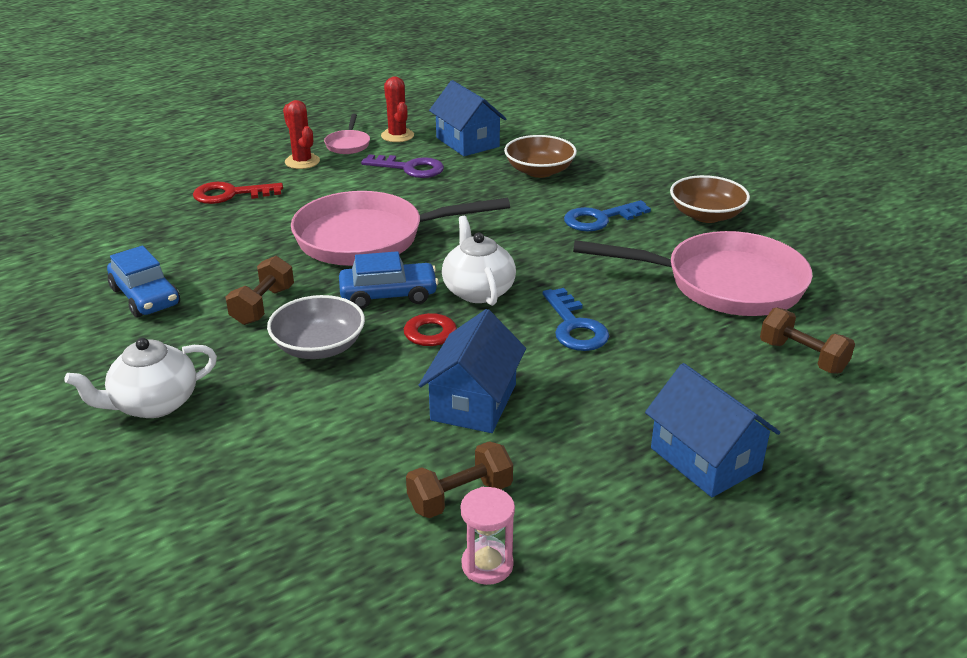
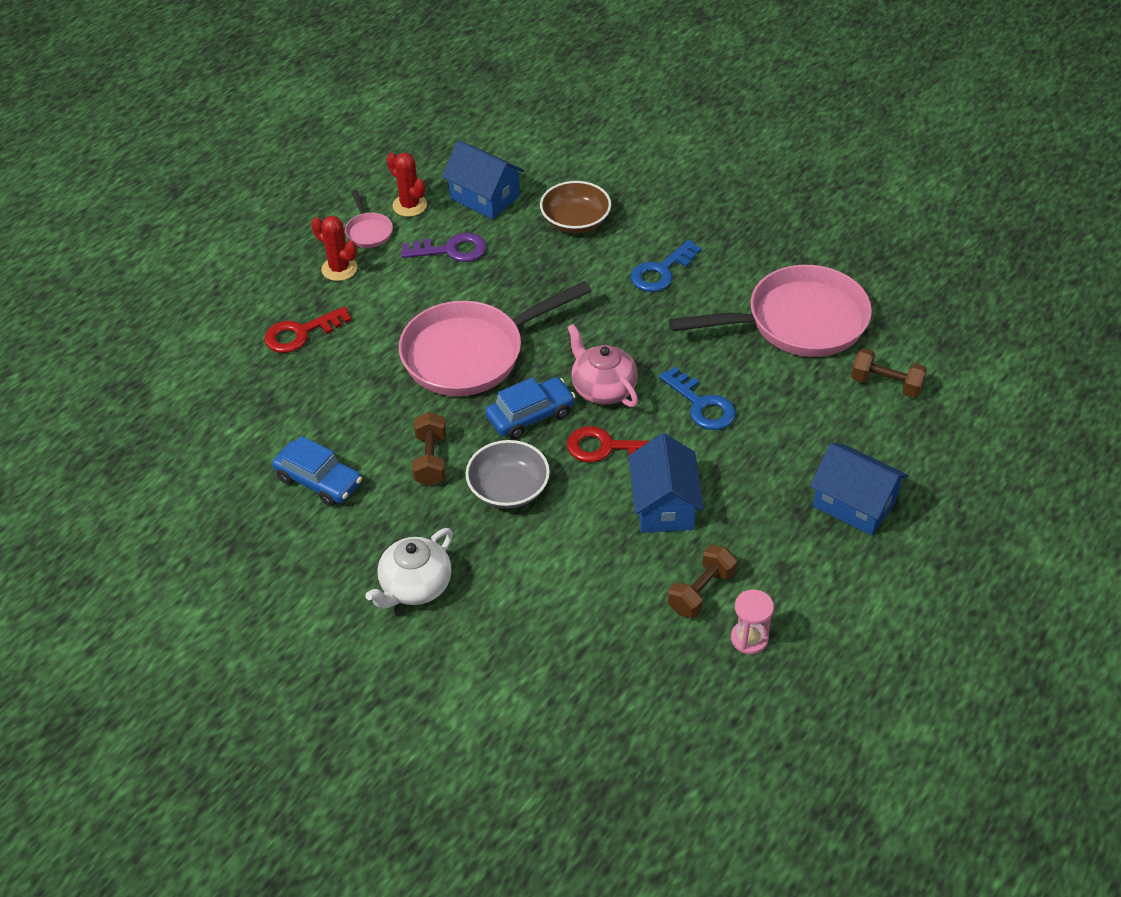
camera: 20 degrees left, 15 degrees up
white teapot [442,216,516,306] -> pink teapot [567,324,638,407]
brown bowl [670,175,750,223] -> none

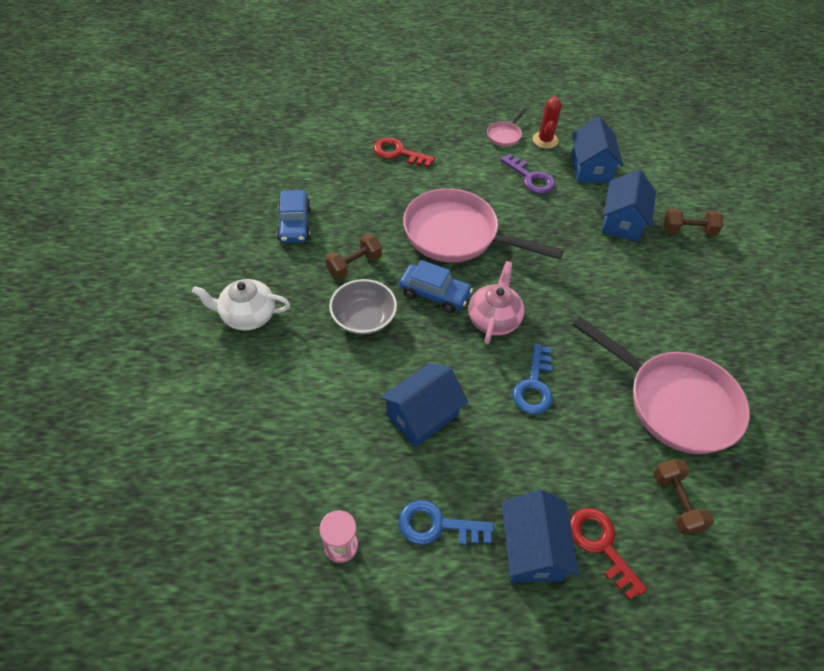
camera: 50 degrees right, 5 degrees up
red cactus [311,216,358,281] -> none
brown bowl [540,181,611,233] -> blue house [602,169,656,241]
red key [567,426,649,463] -> red key moved to [570,508,647,601]
blue key [631,240,702,292] -> blue key moved to [398,500,494,545]
brown dumbbell [668,545,737,618] -> brown dumbbell moved to [664,208,723,236]

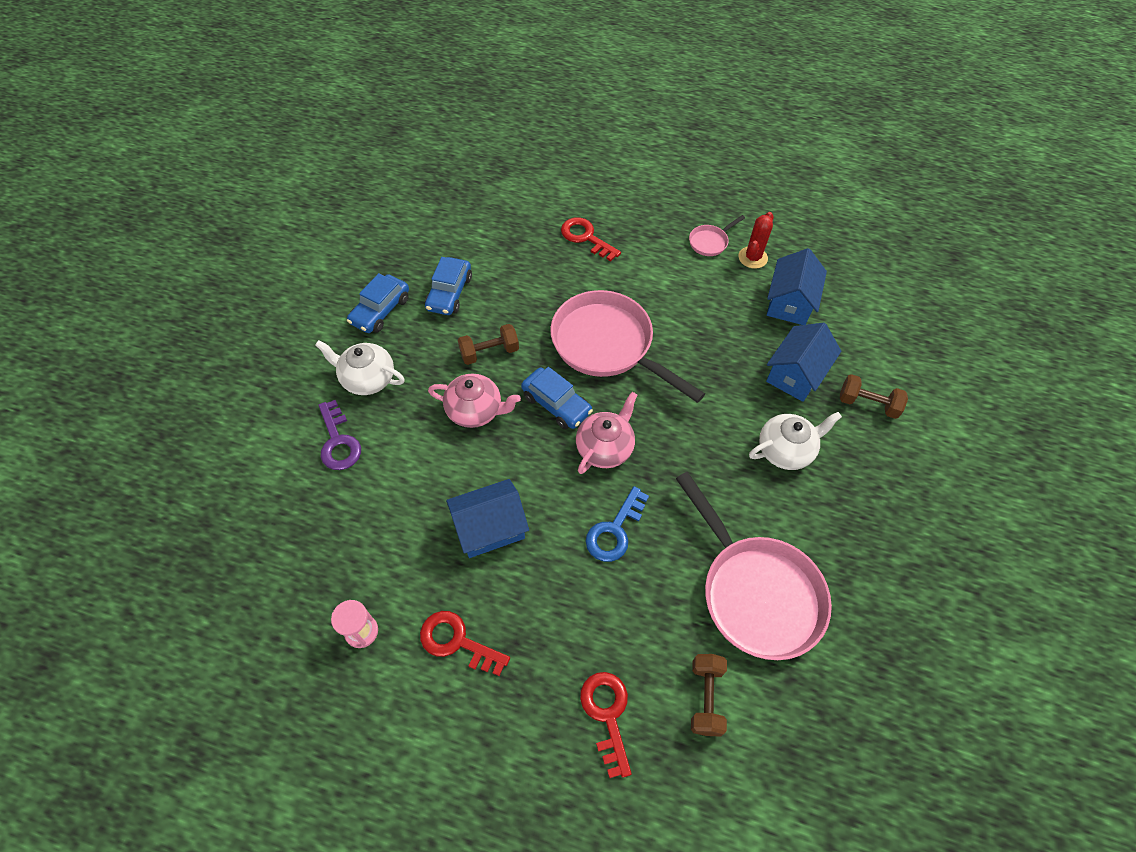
camera: 20 degrees right, 5 degrees up
grey bowl [329,279,397,335] -> pink teapot [428,373,521,428]
blue key [398,500,494,545] -> red key [420,611,510,676]
purple key [500,153,555,194] -> purple key moved to [318,400,361,470]
blue house [502,490,579,582] -> none
none -> blue car [347,273,409,333]
none -> white teapot [749,412,842,470]

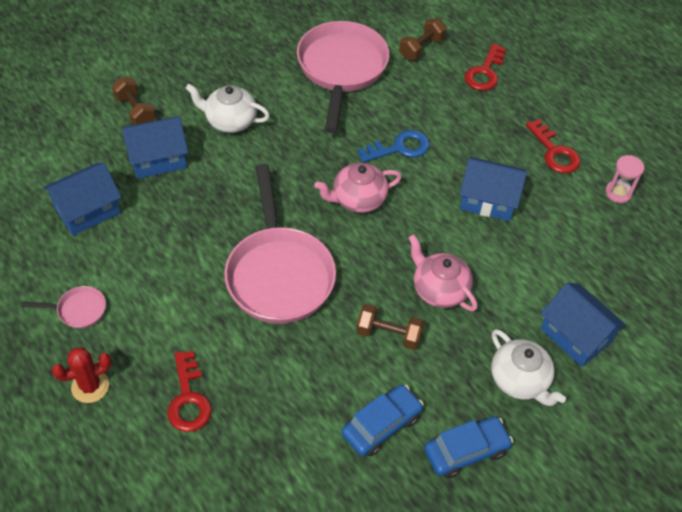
camera: 145 degrees left, 5 degrees down
purple key [318,400,361,470] -> blue house [540,283,627,367]
blue car [521,367,593,429] -> none
red cactus [738,212,774,269] -> red cactus moved to [52,347,112,403]

